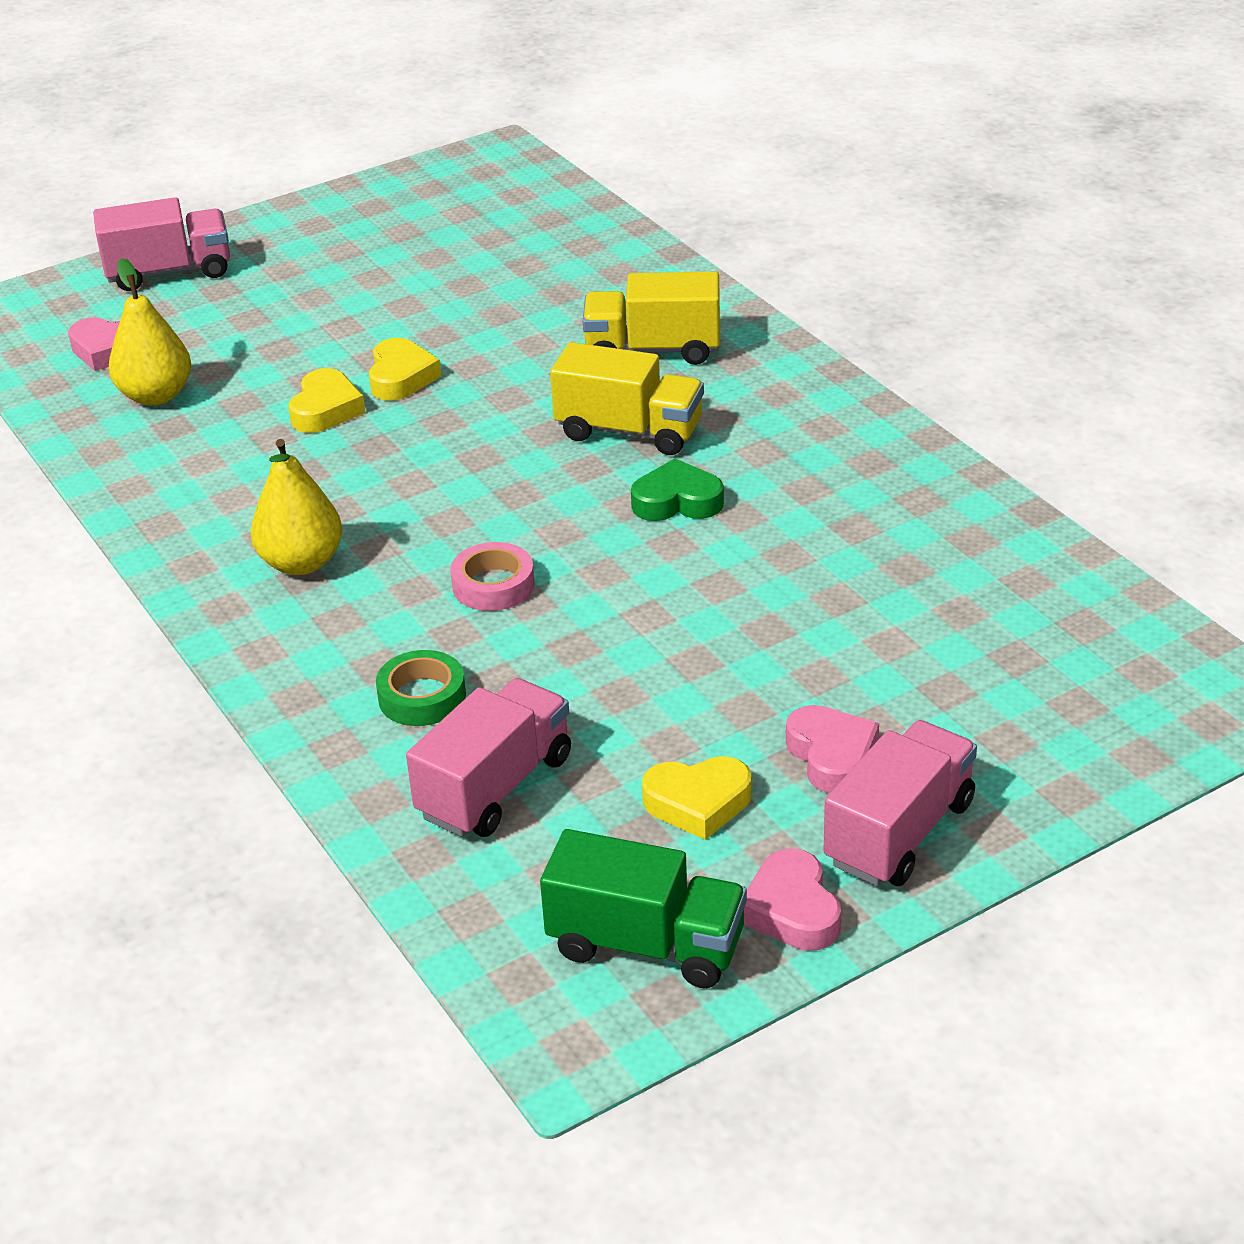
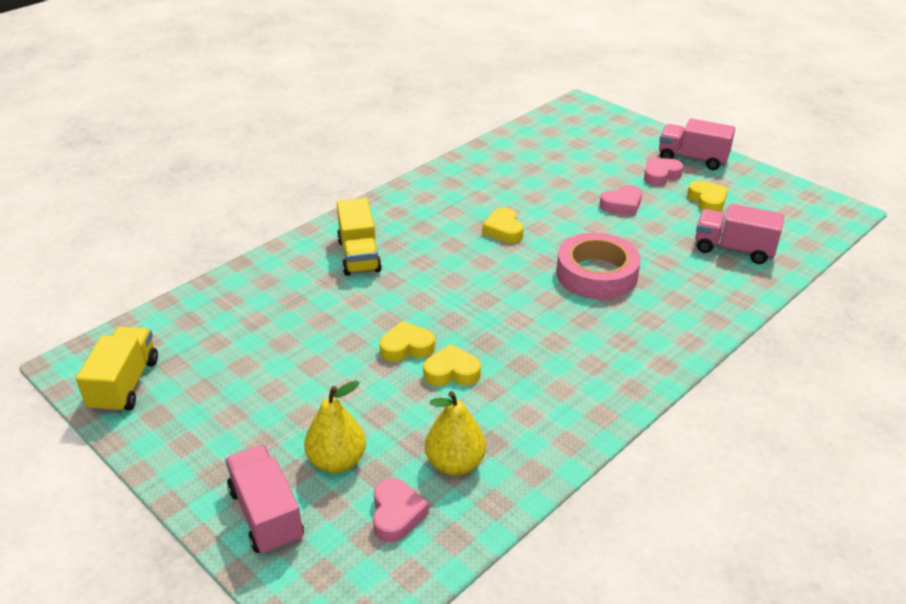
camera: 105 degrees left, 0 degrees up
yellow pear [251,439,342,575] -> yellow pear moved to [304,380,366,473]
green tape [376,650,466,726] -> none
pink tape [450,542,535,611] -> pink tape [557,233,641,300], size x1.89
green truck [540,829,747,988] -> none
yellow truck [550,342,704,455] -> yellow truck moved to [76,327,158,414]
green heart [631,458,724,521] -> yellow heart [482,208,524,243]
pink heart [744,848,841,951] -> pink heart moved to [600,185,642,215]

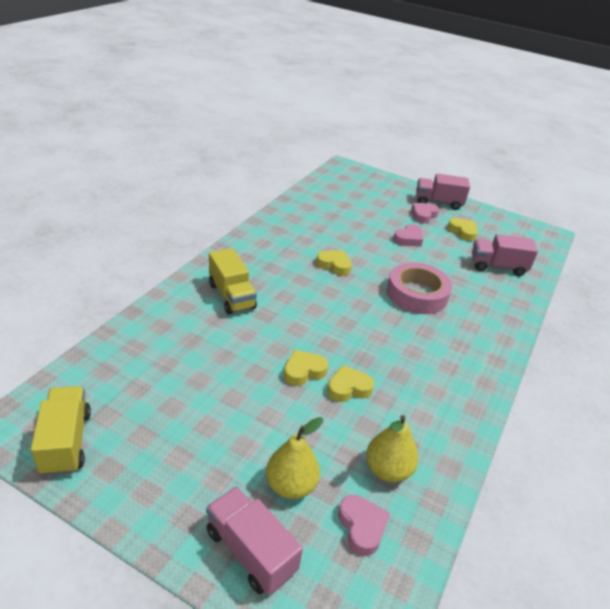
camera: 20 degrees left, 0 degrees up
yellow heart [482,208,524,243] -> yellow heart turned 150 degrees clockwise [316,250,352,276]

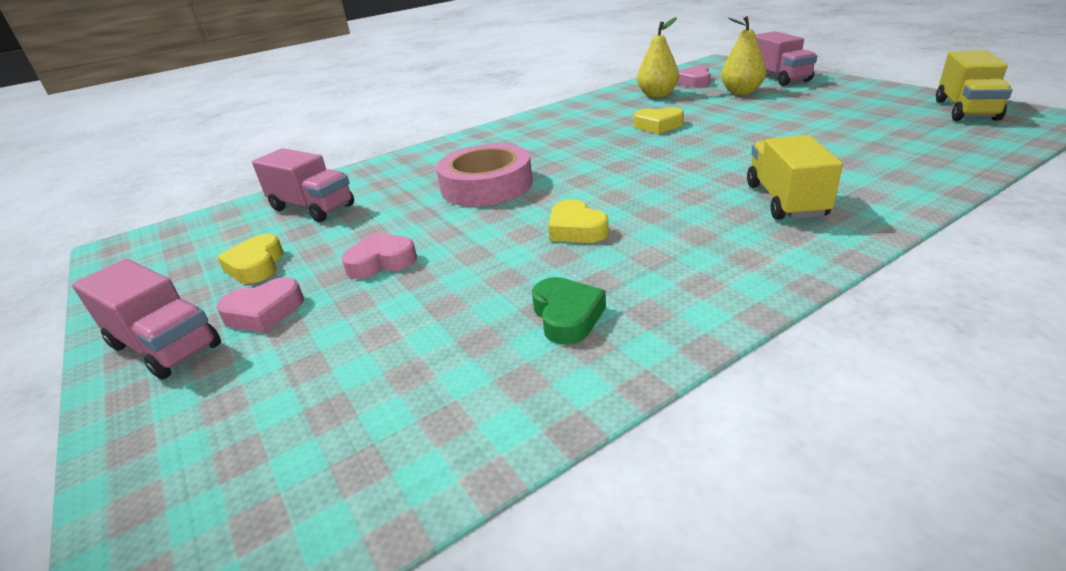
camera: 145 degrees left, 5 degrees down
yellow heart [284,350,328,386] -> none
none -> green heart [532,277,606,345]

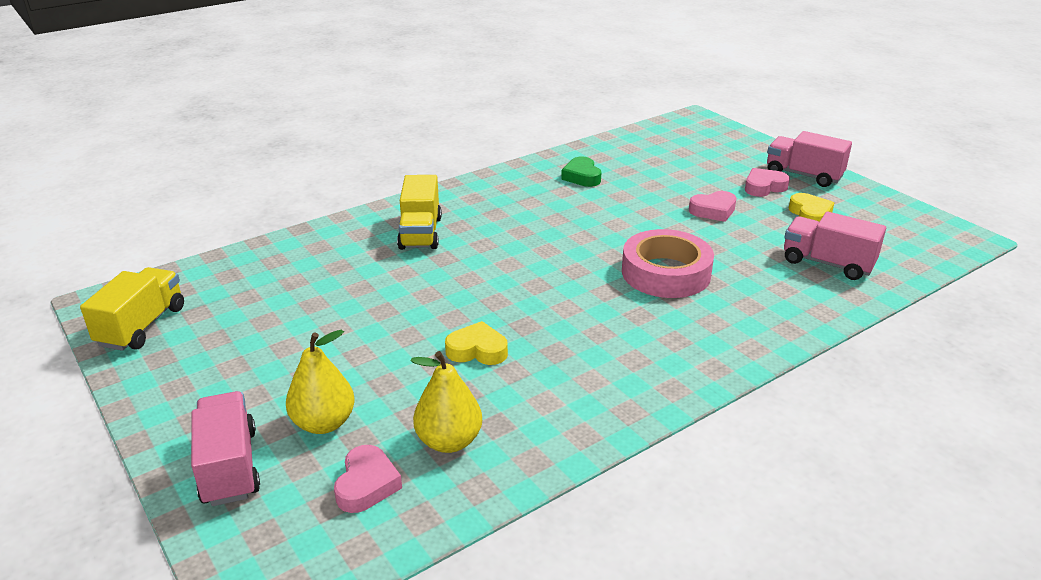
camera: 175 degrees right, 0 degrees up
yellow heart [548,199,609,243] -> none

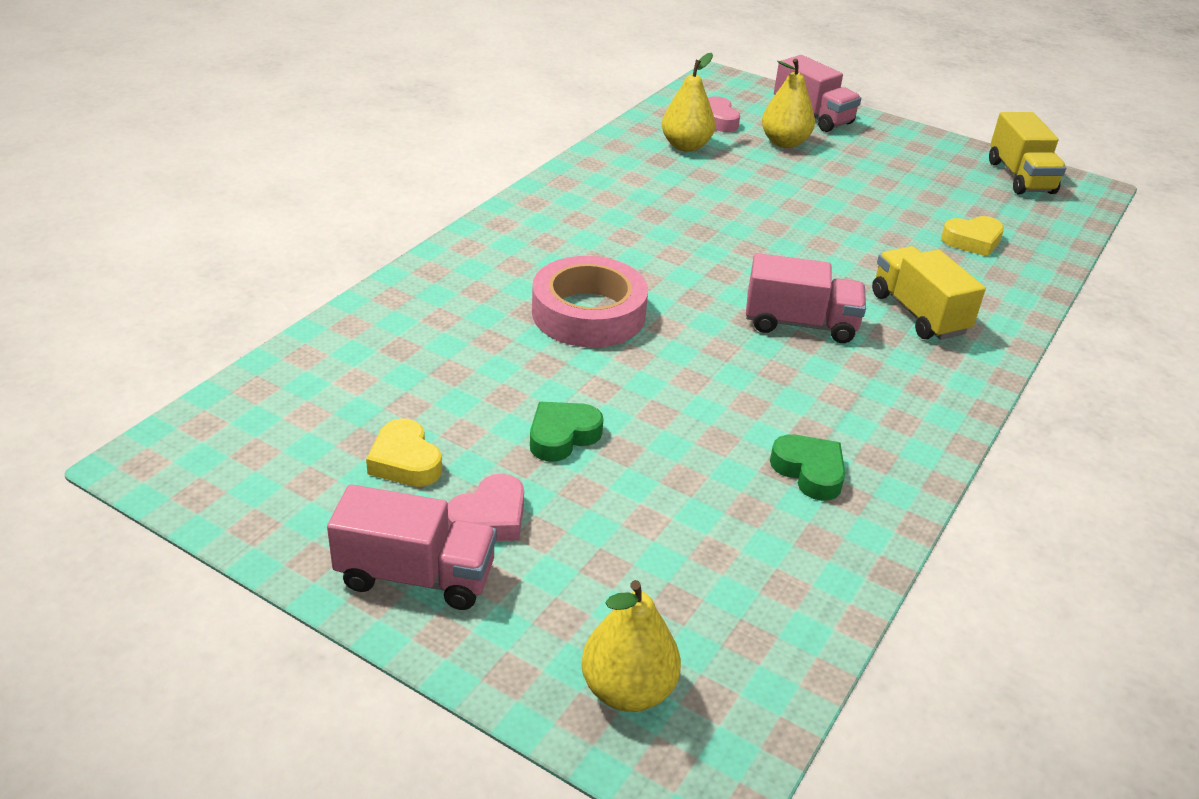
camera: 155 degrees right, 5 degrees up
yellow heart [445,321,508,365] -> yellow heart moved to [941,216,1004,257]
pink heart [689,191,737,222] -> green heart [530,402,603,462]
pink truck [784,212,886,280] -> pink truck moved to [746,253,866,343]
none -> yellow pear [581,580,681,712]

